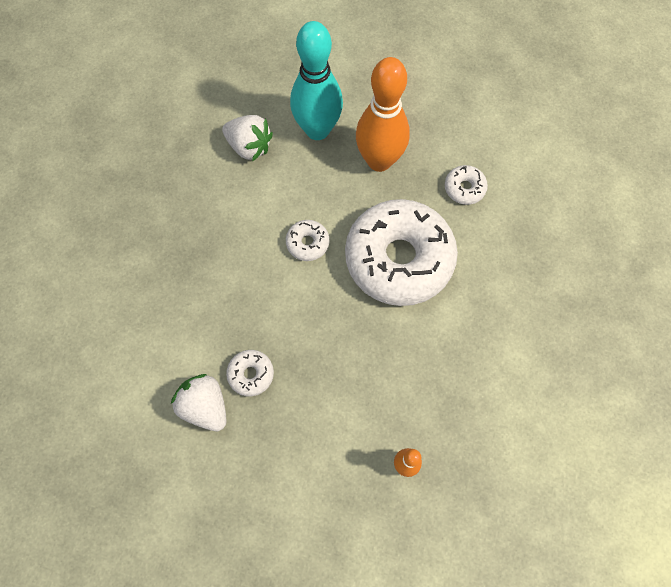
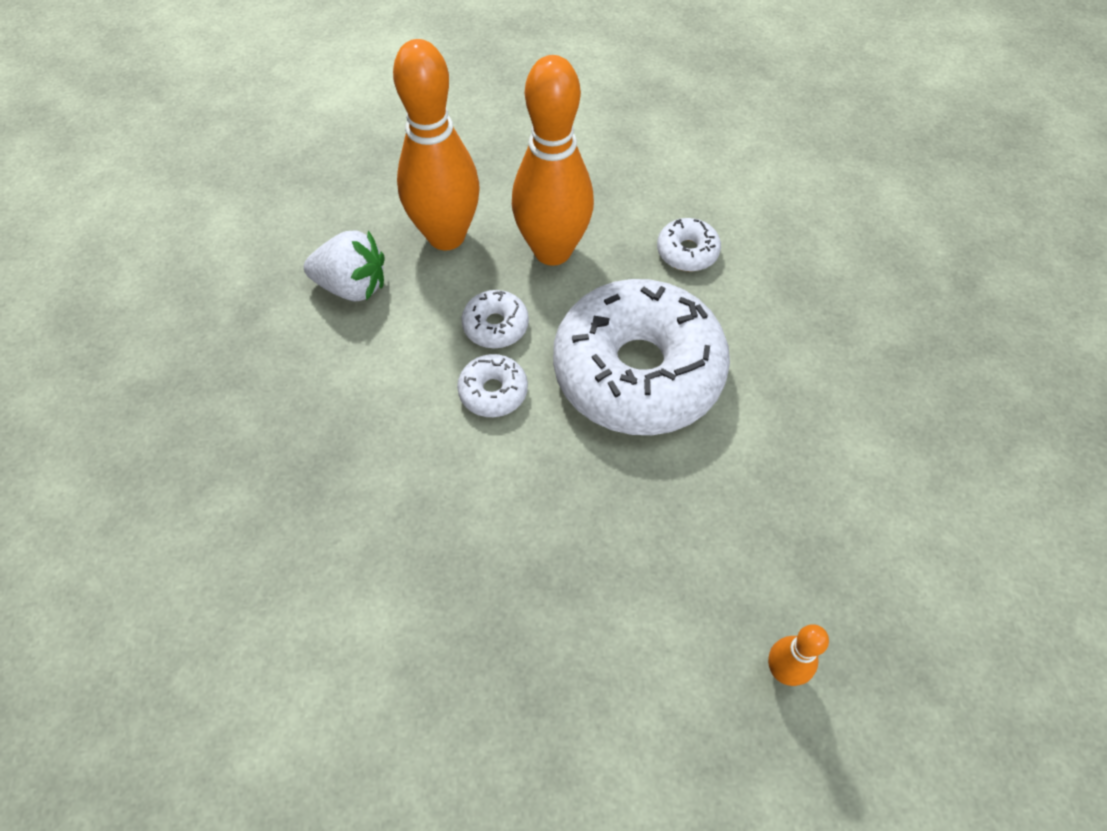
camera: 20 degrees left, 10 degrees down
white strawberry [171,374,227,431] -> none
white donut [226,350,274,396] -> white donut moved to [461,290,529,348]
turquoise bowling pin [290,21,343,140] -> orange bowling pin [393,39,479,251]

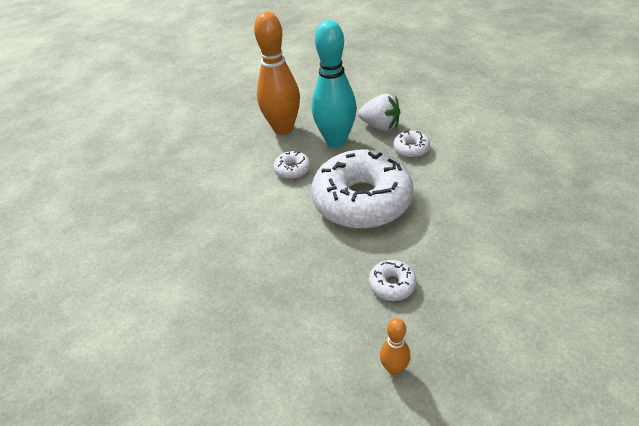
camera: 20 degrees right, 15 degrees down
white strawberry [304,230,385,301] -> white strawberry moved to [358,94,400,131]
white donut [457,354,528,417] -> white donut moved to [369,260,416,301]
orange bowling pin [512,55,594,266] -> turquoise bowling pin [312,20,357,147]

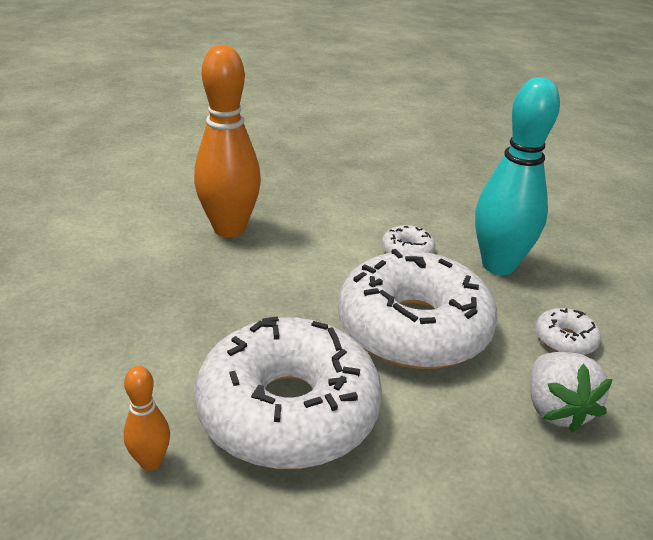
camera: 50 degrees right, 10 degrees down
orange bowling pin [254,12,300,135] -> orange bowling pin moved to [194,45,261,238]
white strawberry [358,94,400,131] -> white strawberry moved to [530,352,613,433]
white donut [369,260,416,301] -> white donut [194,316,382,469], size x2.49

